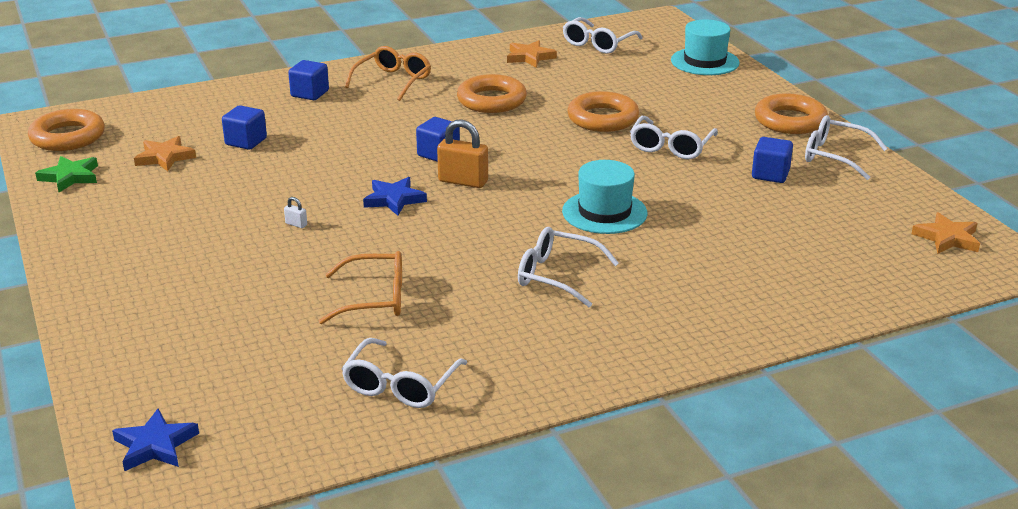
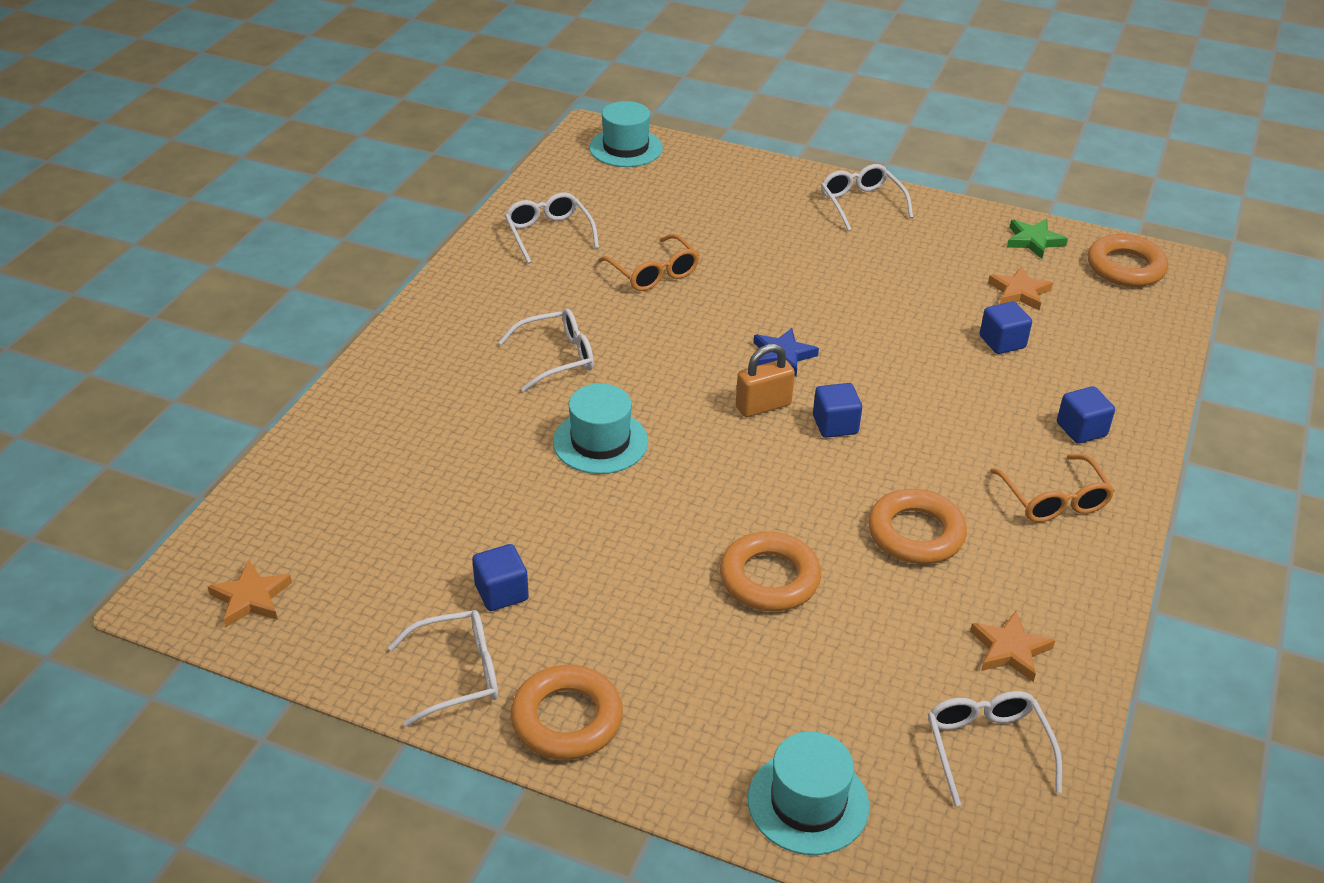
camera: 135 degrees right, 10 degrees up
blue star [112,409,199,471] -> turquoise hat [589,101,663,167]
white padlock [284,197,307,228] -> none
orange glasses [319,251,402,324] -> orange glasses turned 75 degrees counterclockwise [598,234,700,291]
white glasses [630,116,718,159] -> white glasses moved to [821,164,913,231]

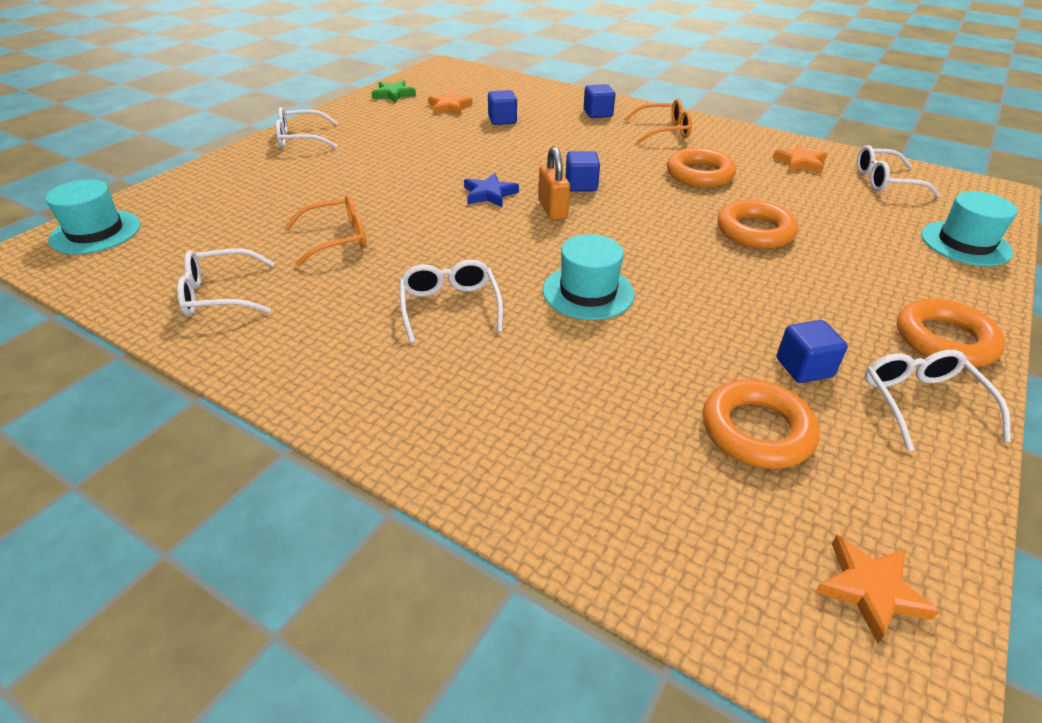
camera: 80 degrees left, 0 degrees up
orange ring [1088,234,1168,287] -> orange ring moved to [703,379,820,469]

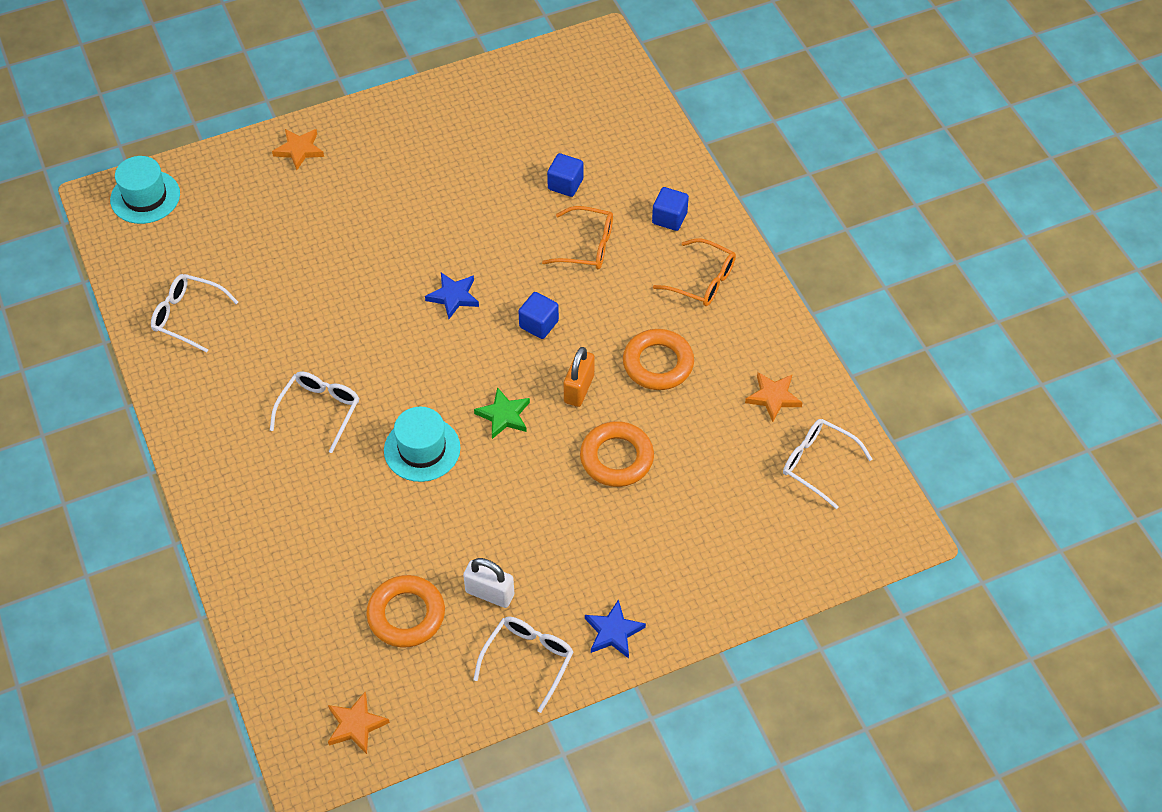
camera: 35 degrees right, 15 degrees up
white glasses [276,107,338,148] -> none
orange glasses [285,195,366,267] -> orange glasses moved to [542,206,613,269]
green star [372,80,416,103] -> green star moved to [474,387,530,439]
orange star [428,92,473,115] -> orange star moved to [272,129,324,170]
orange padlock [538,147,570,220] -> orange padlock moved to [564,347,595,407]
blue cube [777,320,848,383] -> white padlock [463,558,514,608]
orange ring [897,299,1006,368] -> blue star [585,599,646,658]
turquoise hat [921,191,1018,266] -> none

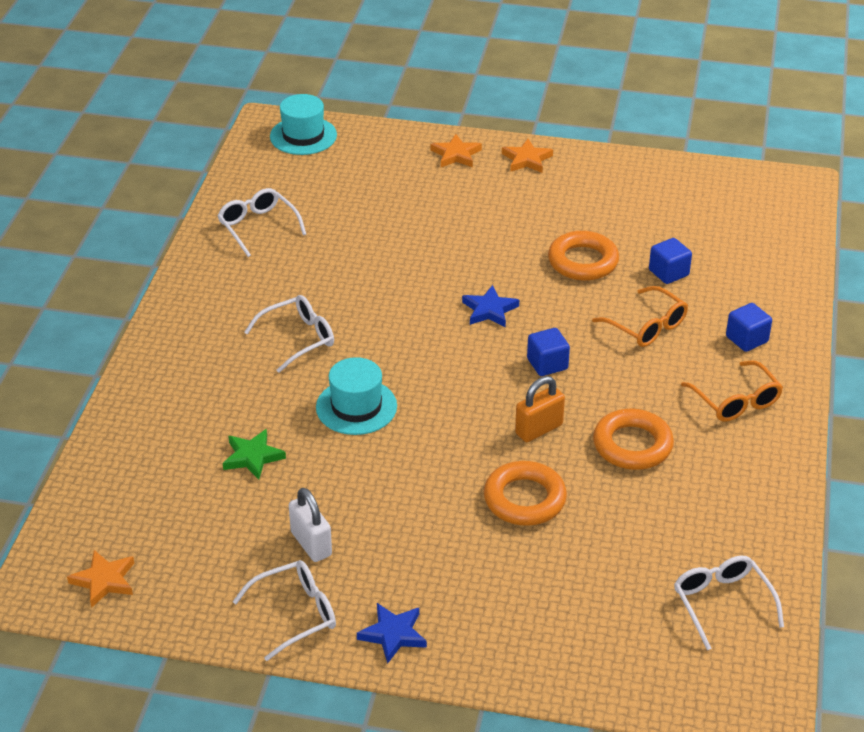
camera: 35 degrees right, 15 degrees down
orange ring [366,575,445,648] -> orange ring moved to [548,231,619,281]
green star [474,387,530,439] -> green star moved to [223,429,286,480]
orange star [745,372,803,422] -> orange star moved to [502,139,553,173]

